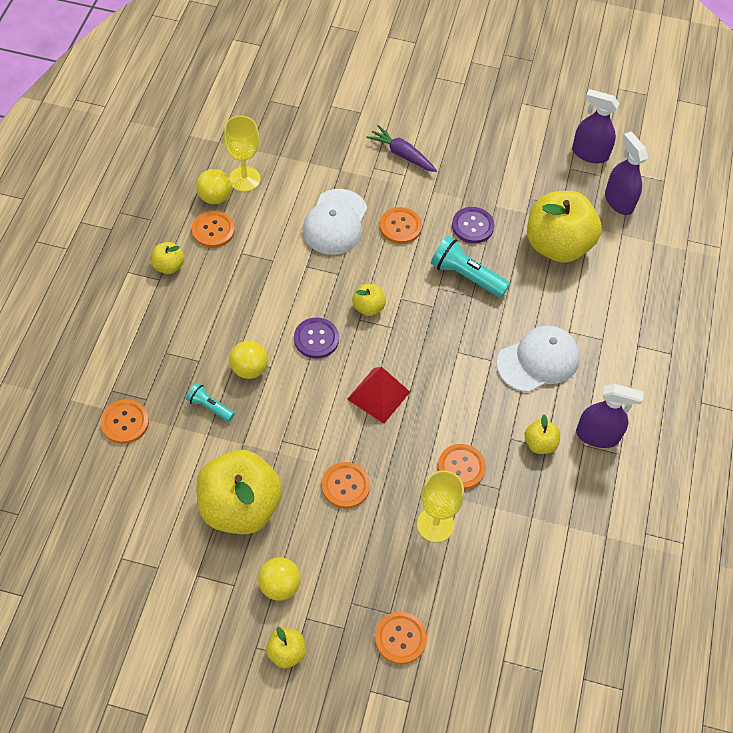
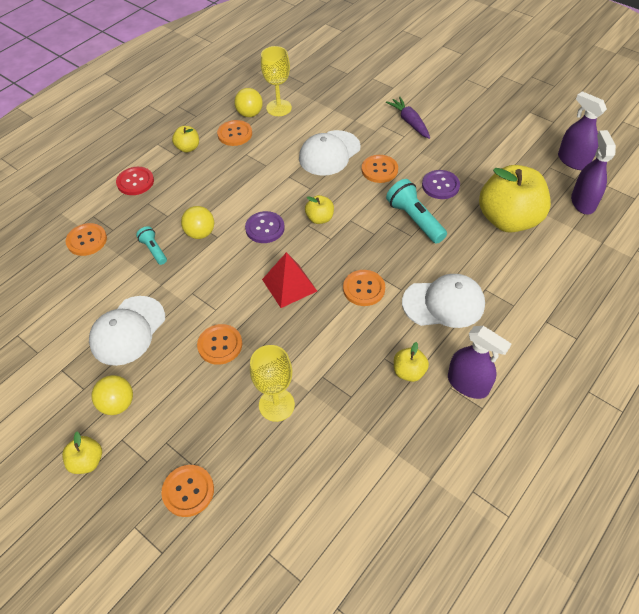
camera: 30 degrees right, 5 degrees down
yellow apple [196,450,282,534] -> white cap [89,296,165,366]
orange button [438,444,486,490] -> orange button moved to [343,270,385,306]
none -> red button [116,167,154,195]

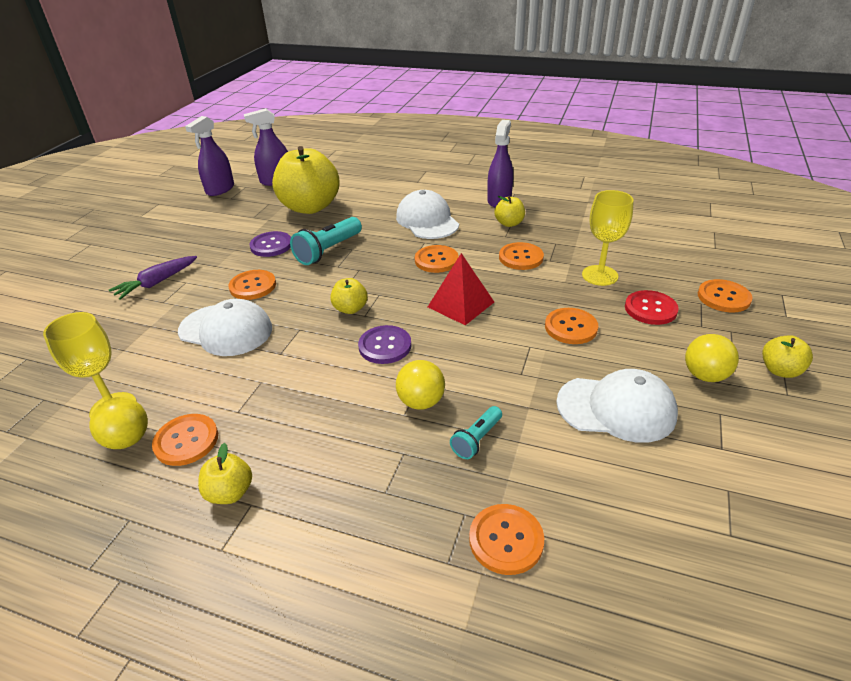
camera: 110 degrees left, 15 degrees down
red button [116,167,154,195] -> red button moved to [625,290,679,325]
none -> orange button [499,242,544,270]

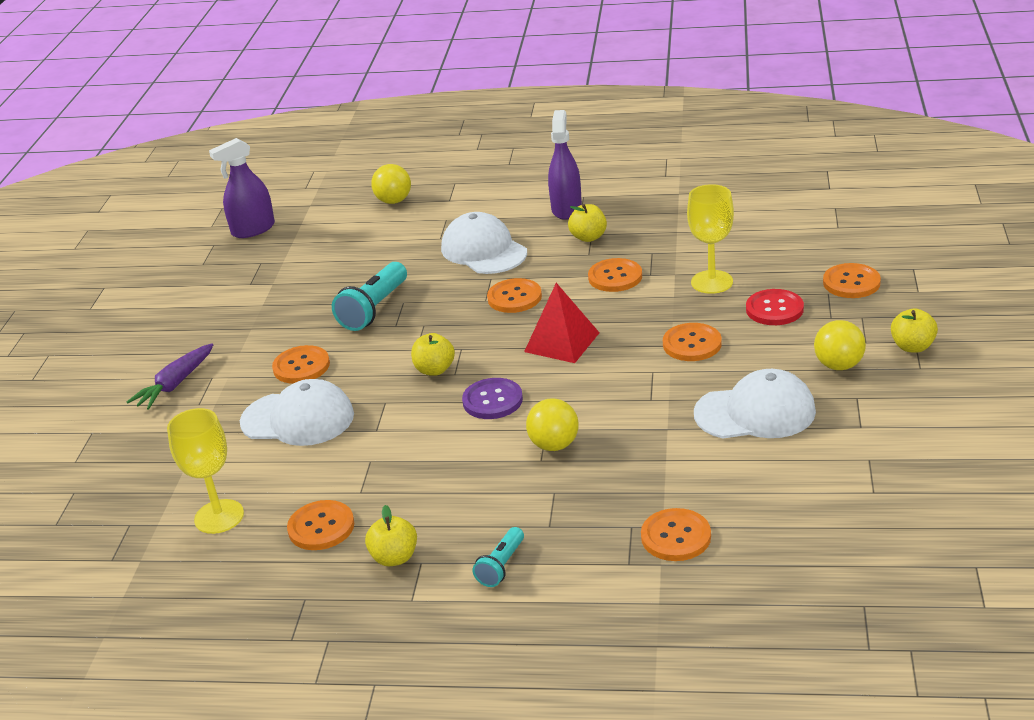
camera: 10 degrees left, 5 degrees down
yellow ball [89,397,148,449] -> yellow ball moved to [371,164,411,204]
purple spray bottle [185,116,234,196] -> none
purple button [249,231,291,257] -> none
yellow apple [272,146,340,214] -> none
turquoise flashlight [450,406,502,459] -> turquoise flashlight moved to [472,527,524,587]

